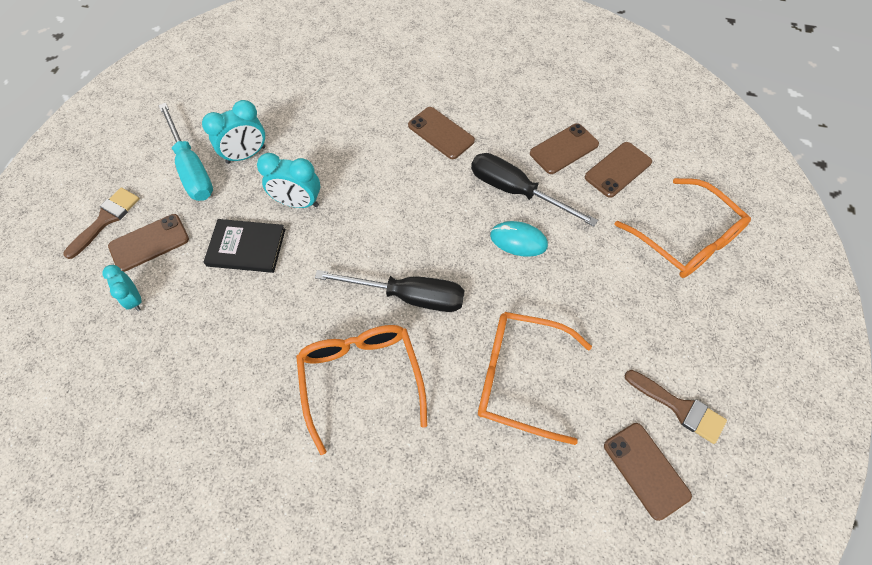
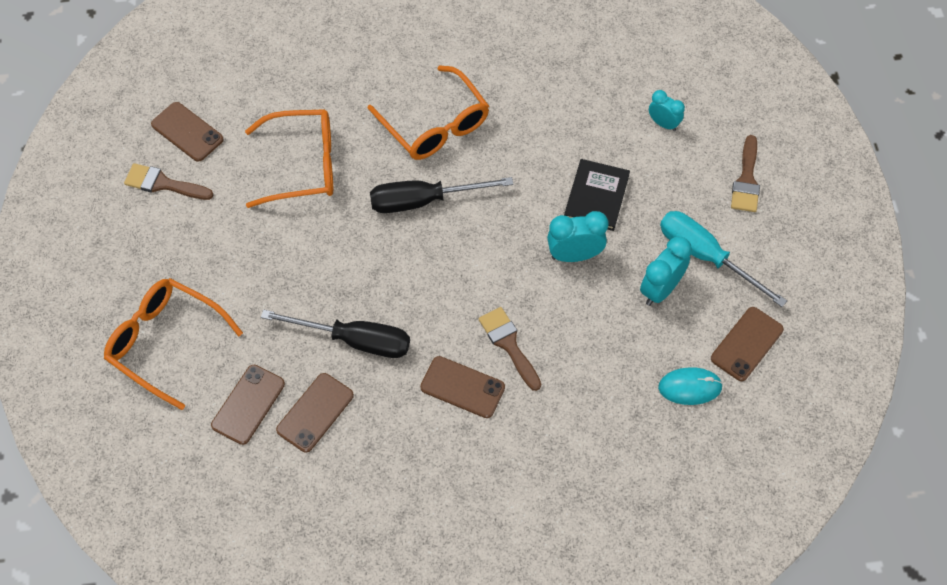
camera: 160 degrees right, 0 degrees up
brown phone [108,214,189,272] -> brown phone moved to [711,307,784,381]
black book [204,219,285,273] -> black book turned 60 degrees counterclockwise [564,159,630,231]
turquoise mouse [490,221,548,257] -> turquoise mouse moved to [658,367,723,405]
none -> brown brush [479,307,541,391]

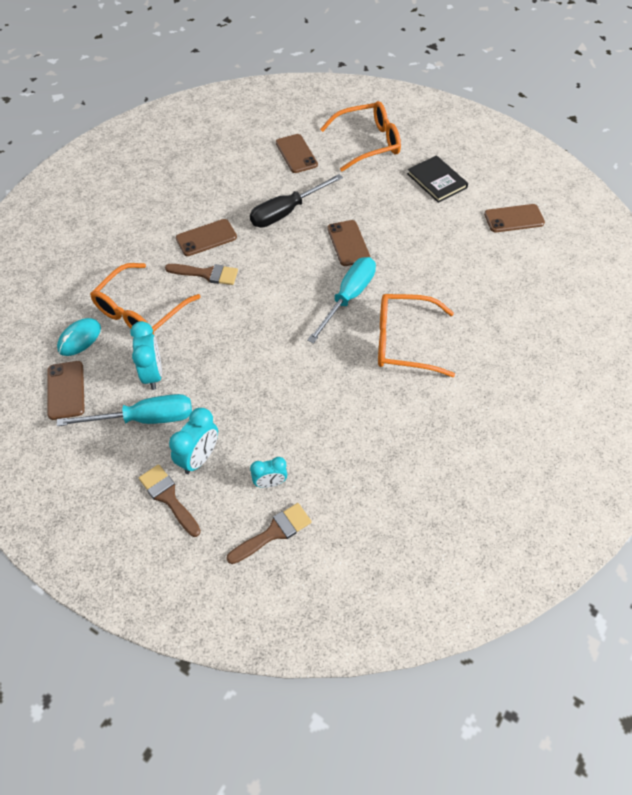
camera: 130 degrees right, 5 degrees down
brown brush [124,163,213,200] -> brown brush moved to [227,503,312,564]
orange glasses [245,109,333,208] -> orange glasses moved to [90,263,201,335]
brown phone [276,373,354,452] -> brown phone moved to [327,220,370,266]
black screwdriver [370,177,514,213] -> turquoise screwdriver [307,257,376,343]
turquoise clock [547,211,608,262] -> turquoise clock moved to [169,408,218,474]
black book [564,159,630,231] -> black book moved to [407,155,468,203]

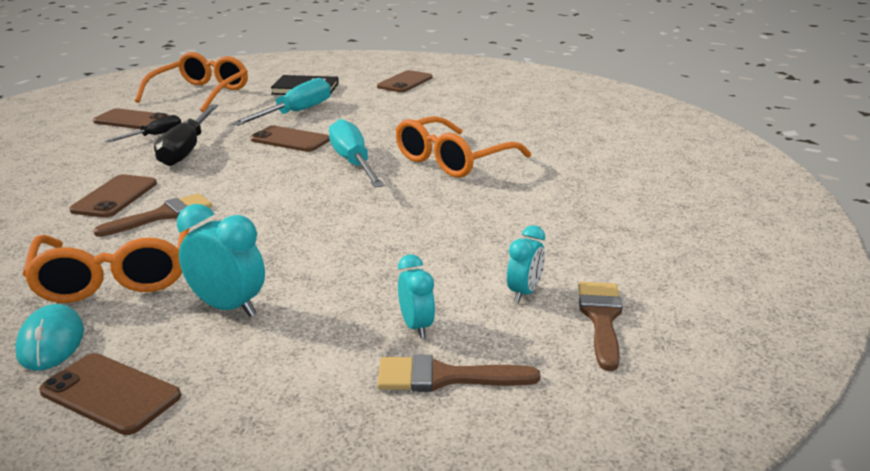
camera: 50 degrees left, 30 degrees down
turquoise screwdriver [57,394,192,426] -> turquoise screwdriver moved to [231,78,331,126]
turquoise clock [169,408,218,474] -> turquoise clock [398,254,435,338], size x0.65
none -> black screwdriver [105,115,181,143]

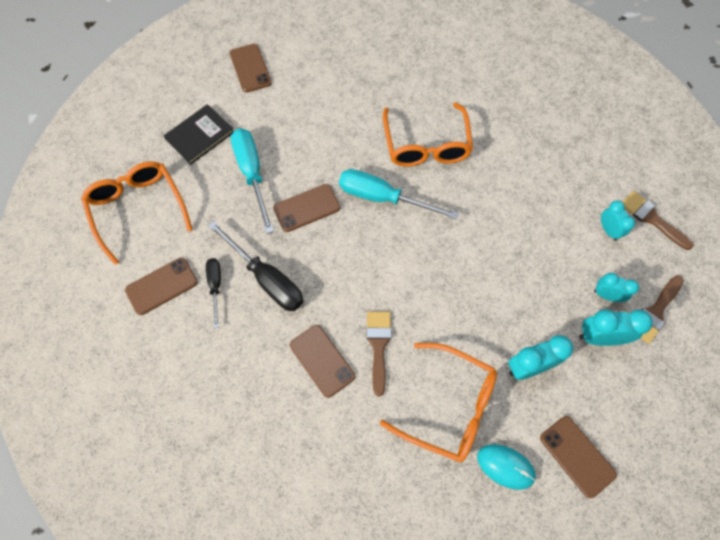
camera: 50 degrees left, 40 degrees up
brown phone [39,353,181,435] -> brown phone turned 75 degrees clockwise [540,416,617,498]
none -> turquoise clock [579,309,653,346]

